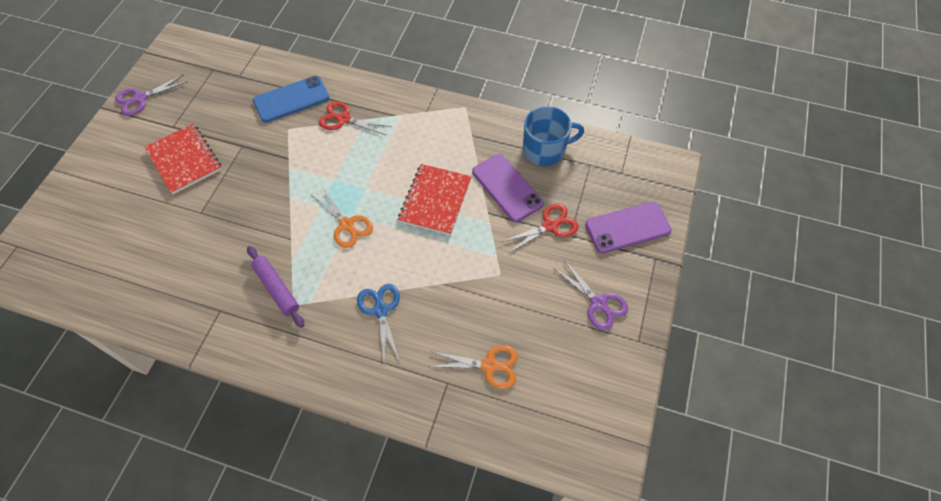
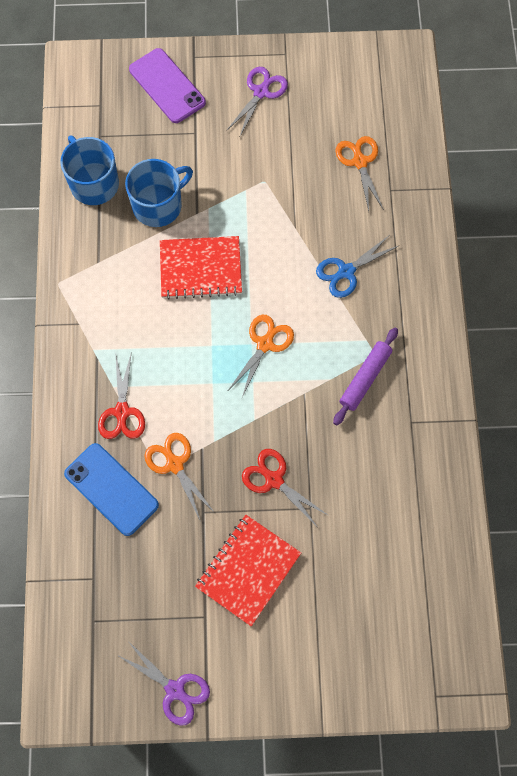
camera: 110 degrees left, 10 degrees up
purple phone [472,154,544,222] -> blue mug [125,159,193,227]
red scissors [501,203,579,253] -> red scissors moved to [242,449,329,528]
none -> orange scissors [144,433,215,522]

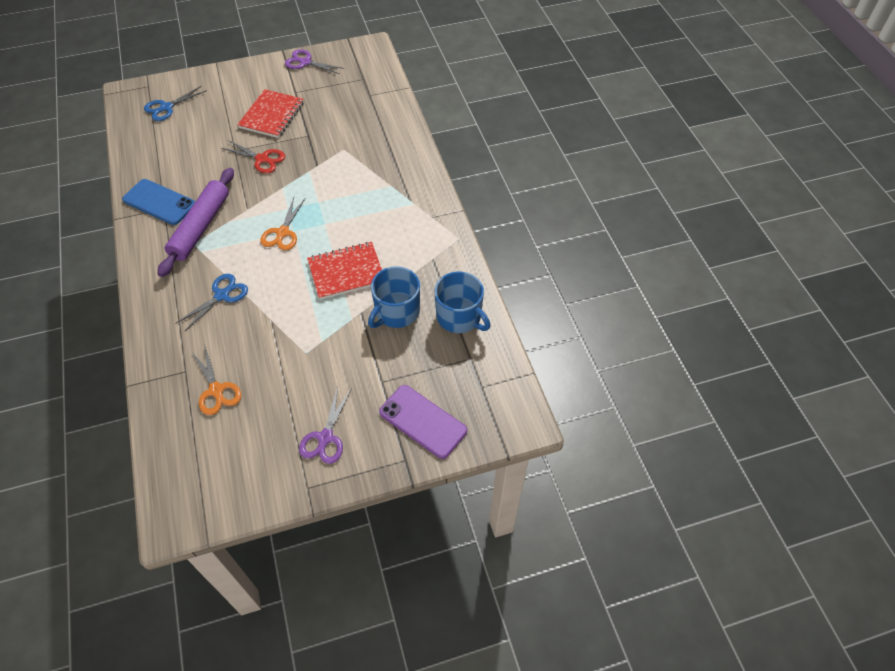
camera: 165 degrees right, 15 degrees down
blue phone [64,443,159,536] -> blue phone moved to [122,179,195,225]
red scissors [98,352,145,439] -> none
orange scissors [144,433,215,522] -> none
purple rolling pin [333,328,398,425] -> purple rolling pin [158,168,234,277], size x1.58
none -> blue scissors [144,86,207,121]

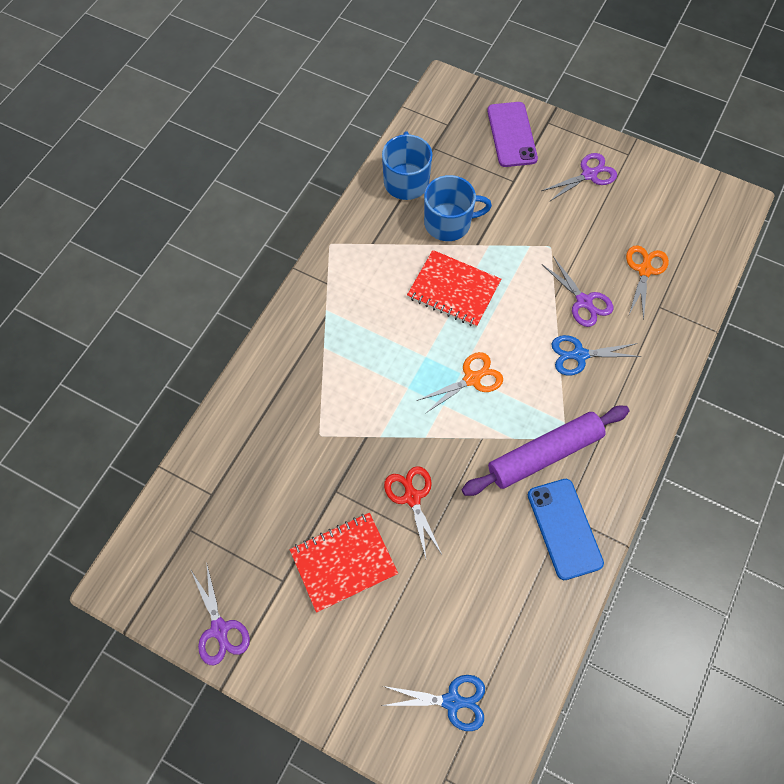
camera: 135 degrees left, 10 degrees up
none -> purple scissors [542,256,613,327]

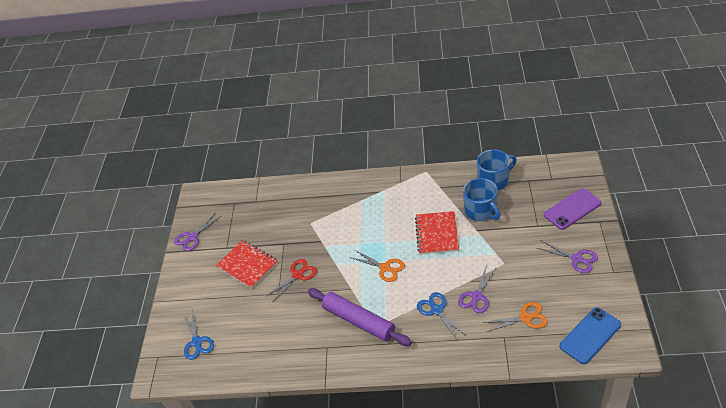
camera: 70 degrees right, 20 degrees down
blue phone [528,479,604,580] -> blue phone moved to [560,307,621,364]

